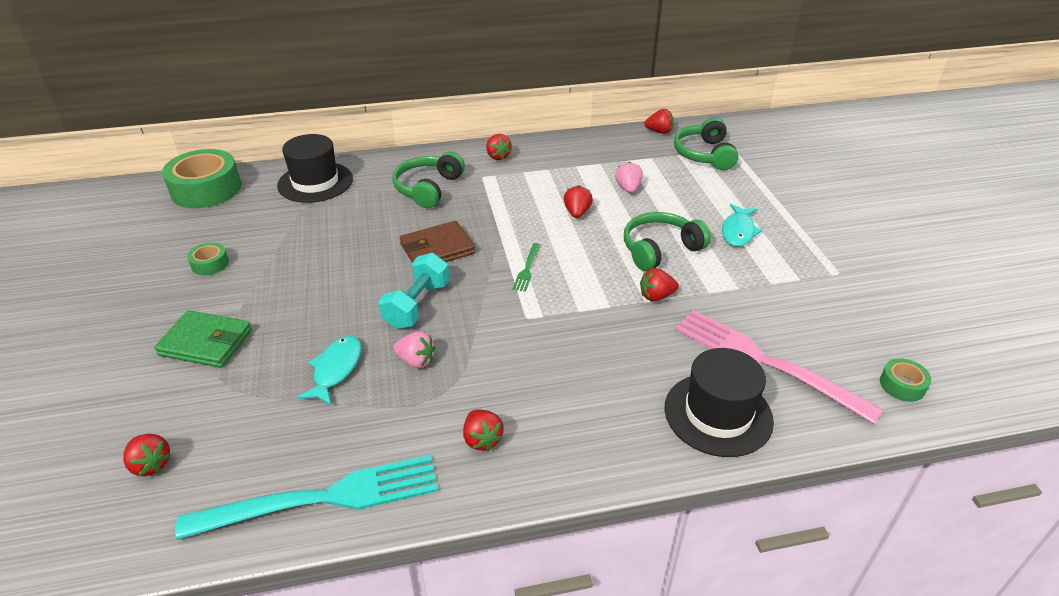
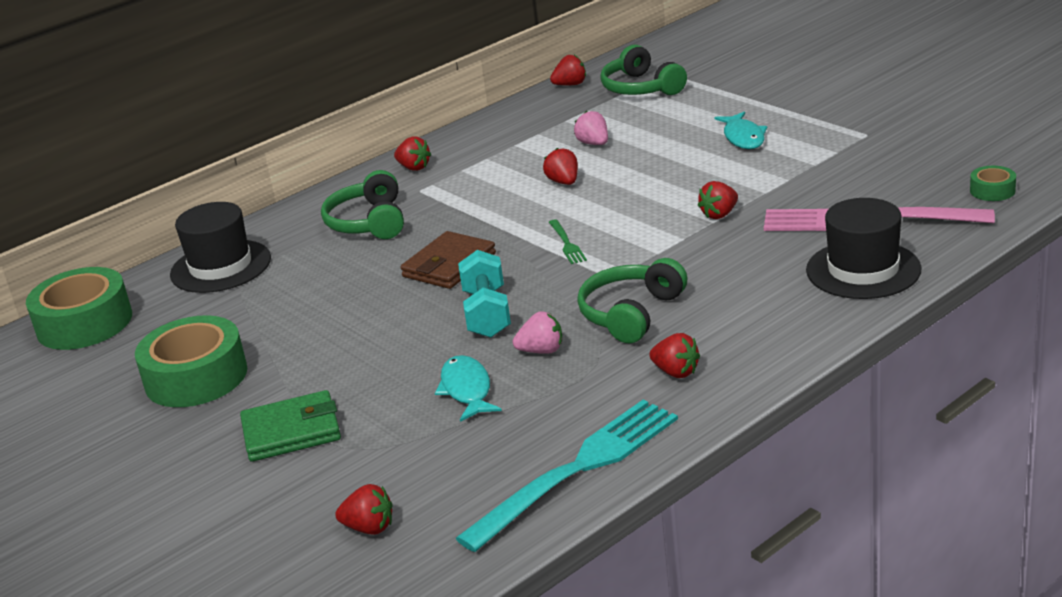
camera: 25 degrees left, 10 degrees down
green tape [187,242,229,275] -> green tape [135,315,247,407], size x2.16
green headphones [624,212,711,271] -> green headphones moved to [577,258,687,343]

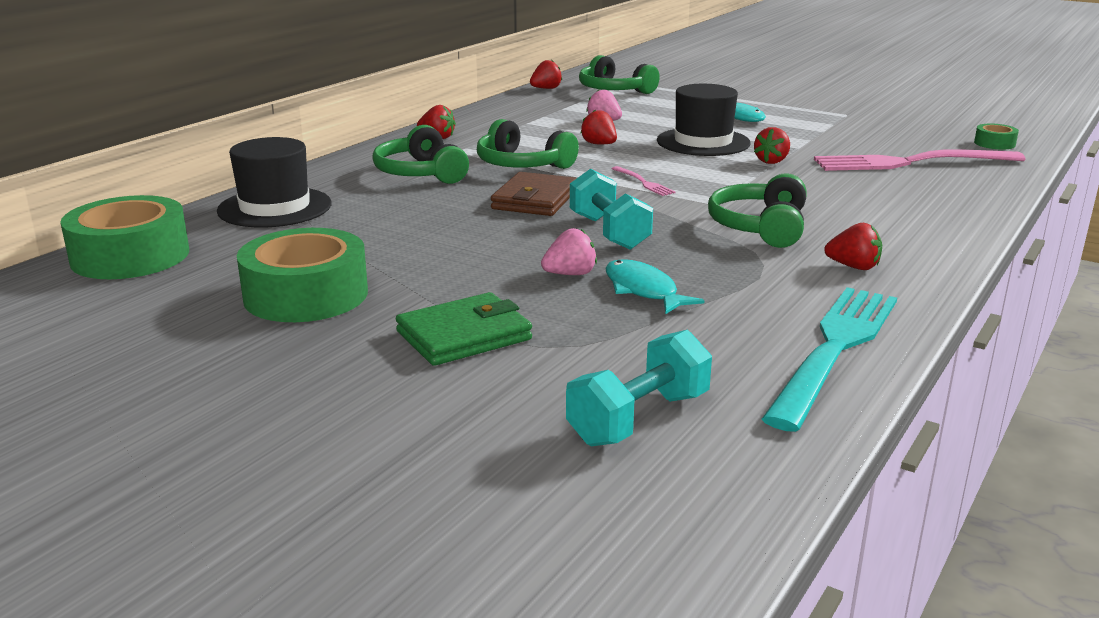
camera: 20 degrees left, 5 degrees down
red strawberry [335,484,392,535] -> turquoise dumbbell [566,330,712,446]
pink strawberry [513,311,562,354] -> pink strawberry moved to [541,228,597,275]
green fork [549,219,587,264] -> pink fork [612,166,676,196]
black hat [806,198,922,299] -> black hat moved to [657,84,750,156]
none -> green headphones [477,119,579,169]

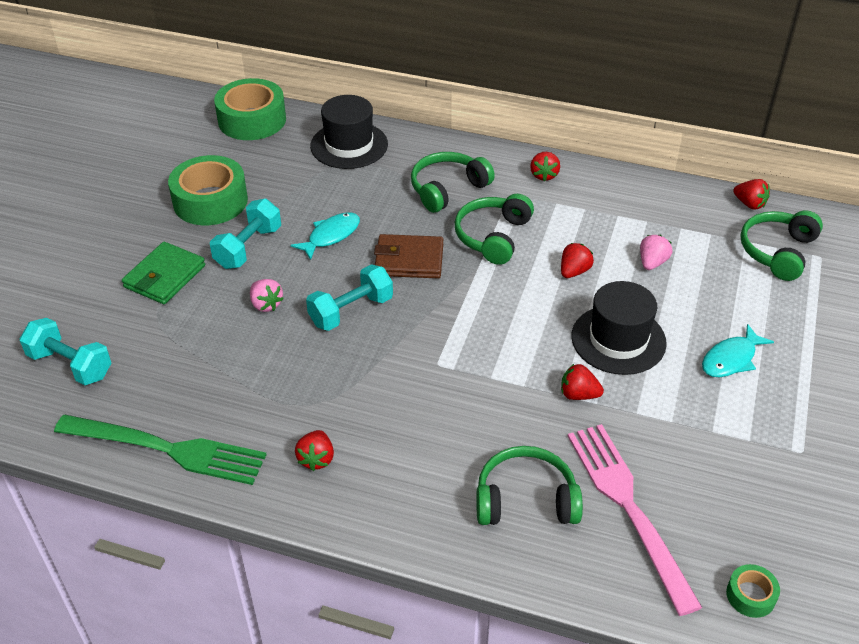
camera: 75 degrees right, 20 degrees up
green wallet [396,292,532,366] -> green wallet turned 75 degrees clockwise [122,242,205,304]
turquoise fish [605,259,705,314] -> turquoise fish moved to [291,213,360,260]
pink fork [612,166,676,196] -> none
green headphones [708,173,807,248] -> green headphones moved to [476,446,583,525]
turquoise fork [762,287,897,432] -> green fork [54,415,266,485]
none -> turquoise dumbbell [210,199,281,269]

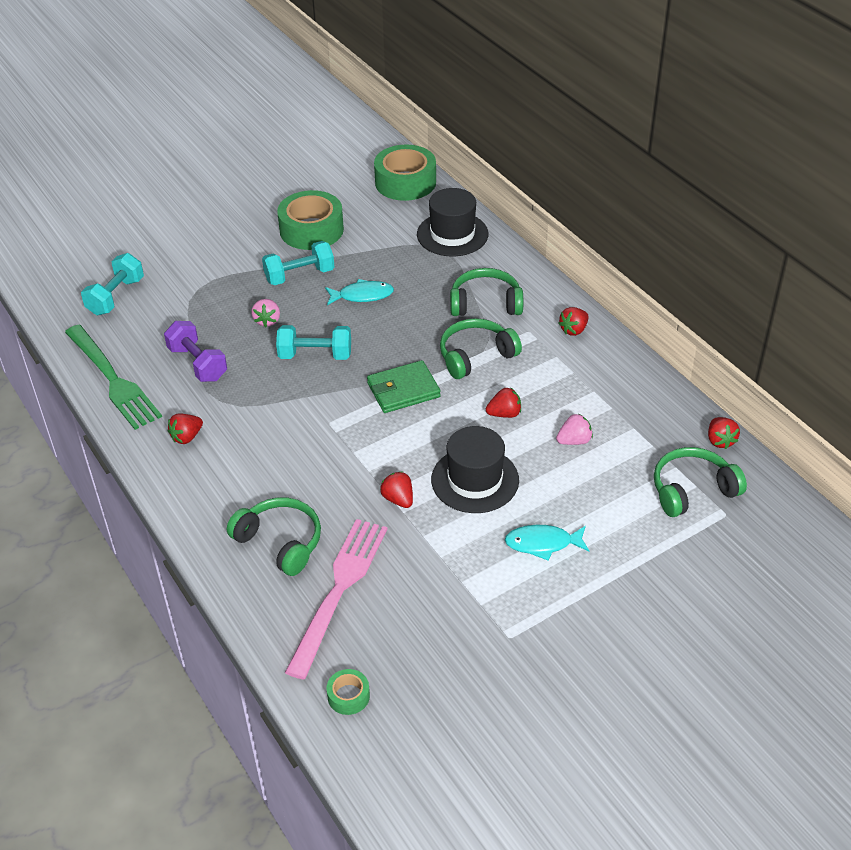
camera: 40 degrees right, 0 degrees up
turquoise dumbbell [20,318,111,385] -> turquoise dumbbell turned 45 degrees clockwise [81,253,144,315]
green wallet [122,242,205,304] -> green wallet moved to [367,360,441,413]
brown wallet [374,234,443,278] -> none
none -> purple dumbbell [164,321,227,382]

